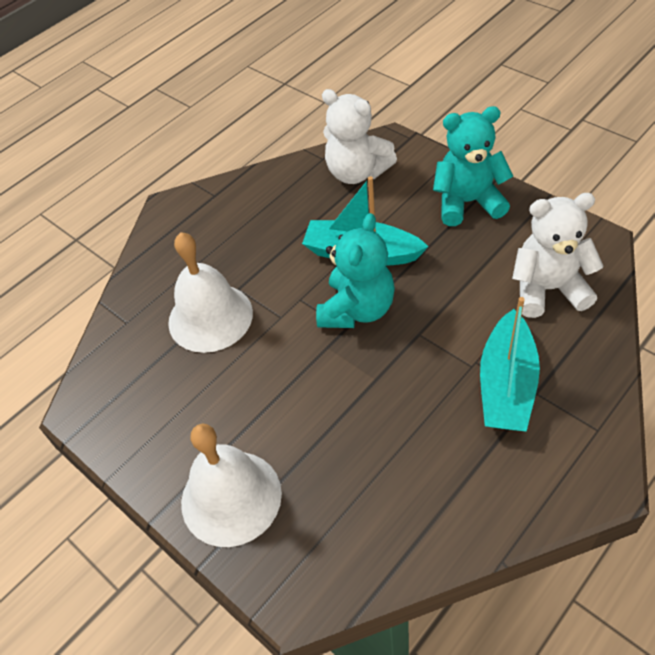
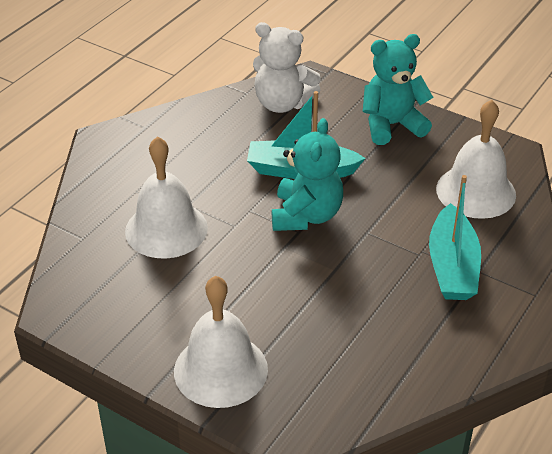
camera: 15 degrees left, 10 degrees down
white teddy bear [512,193,604,318] -> white bell [436,100,516,219]

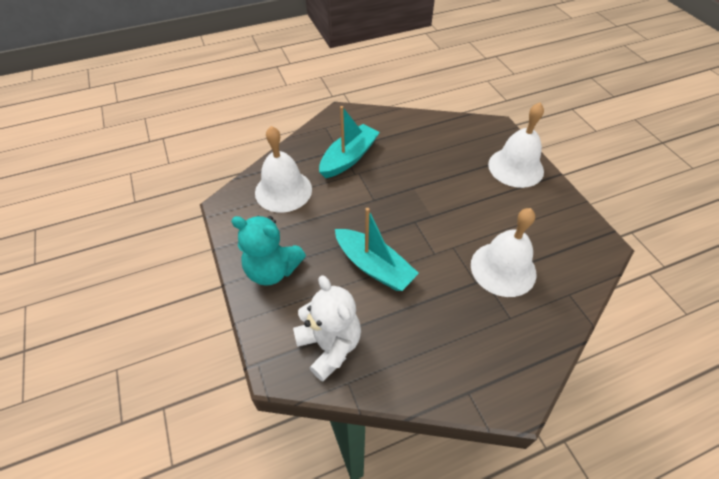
camera: 145 degrees left, 10 degrees up
turquoise teddy bear [272,118,343,231] -> none

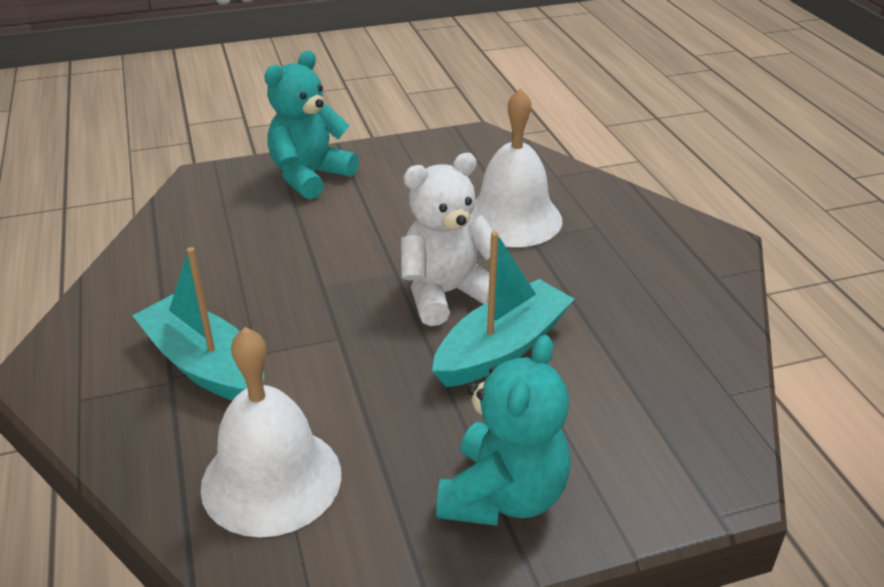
camera: 85 degrees left, 15 degrees down
white teddy bear [293,275,361,382] -> white teddy bear moved to [400,153,494,326]
white bell [488,103,544,188] -> turquoise teddy bear [264,51,359,199]

